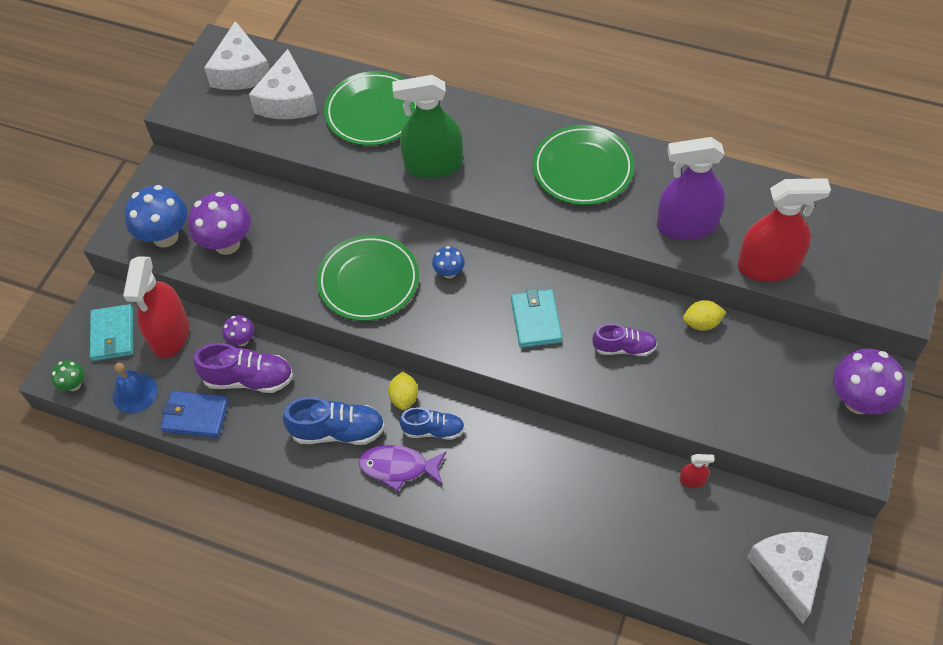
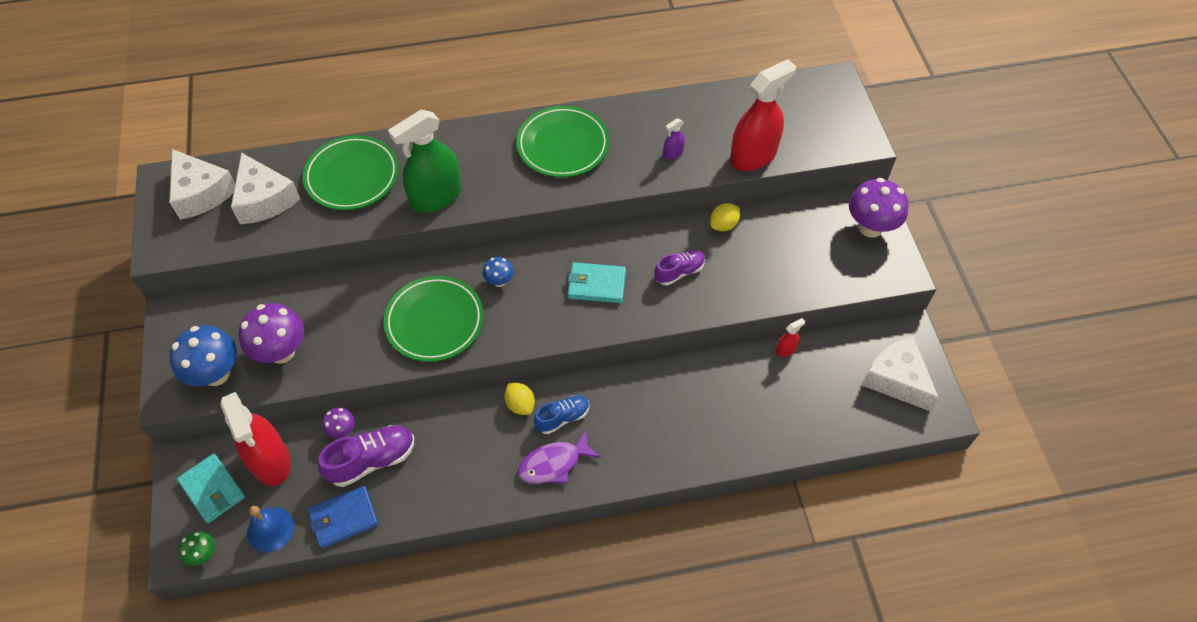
camera: 35 degrees left, 0 degrees up
blue shoe [283,397,385,445] -> none
turquoise wallet [511,289,563,348] -> turquoise wallet turned 45 degrees counterclockwise [568,262,626,303]
purple spray bottle [657,137,725,240] -> purple spray bottle [663,118,685,159], size x0.42

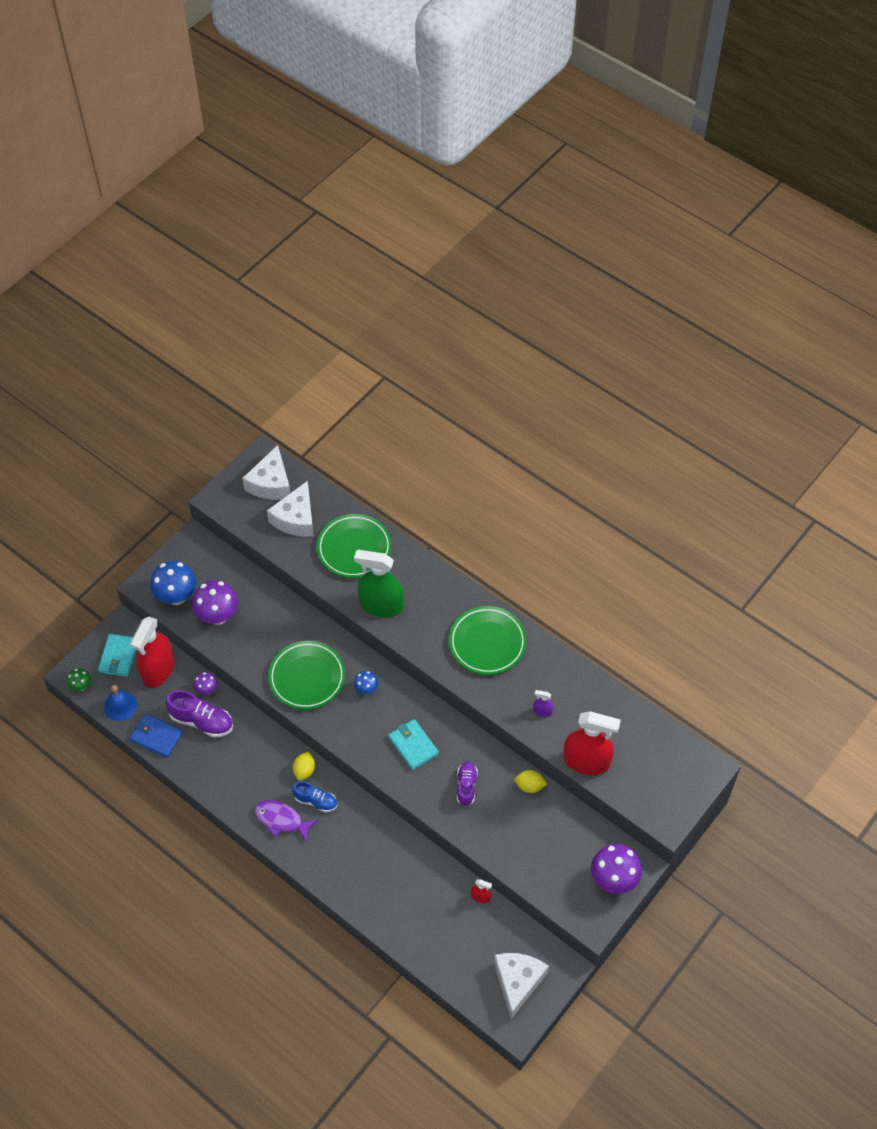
camera: 50 degrees right, 0 degrees up
purple shoe [654,250,705,286] -> purple shoe turned 105 degrees counterclockwise [457,762,478,806]

